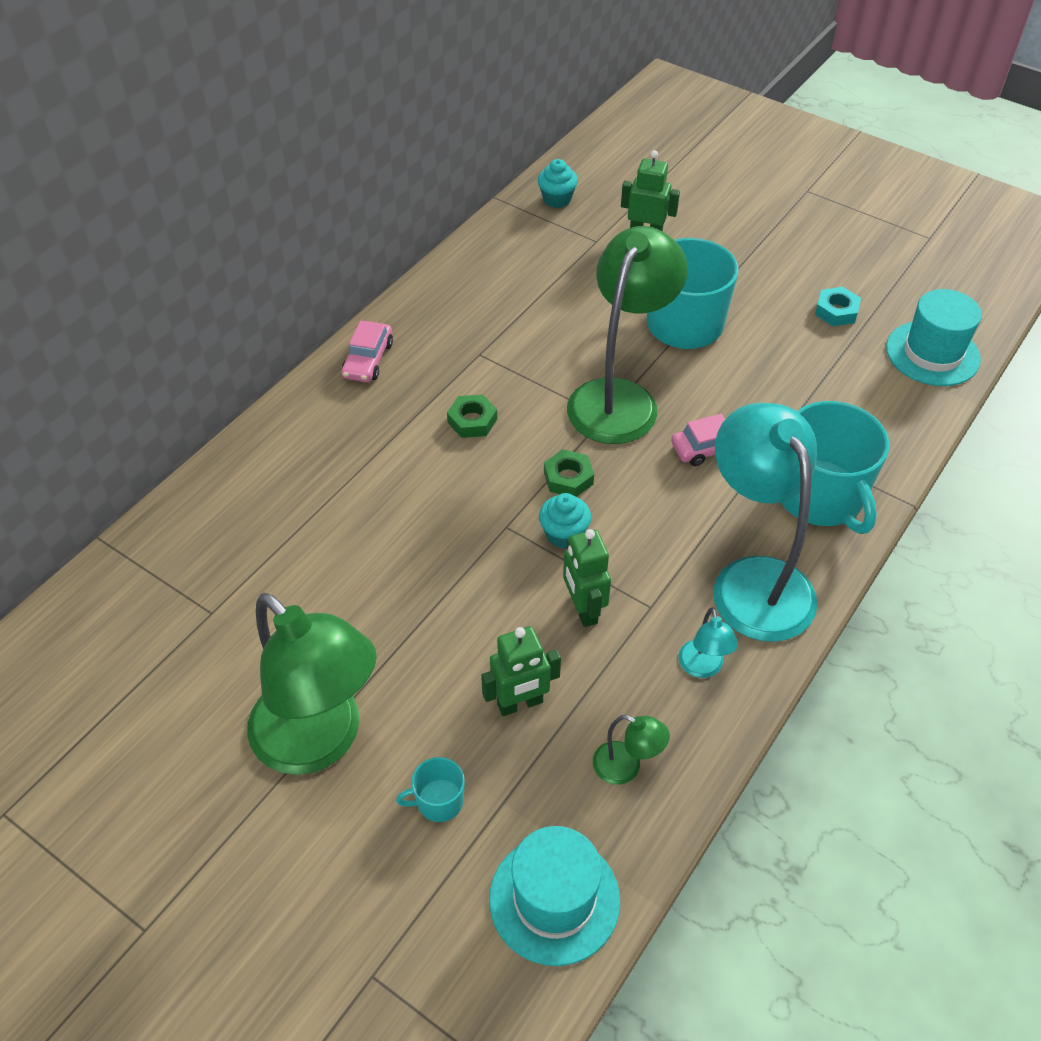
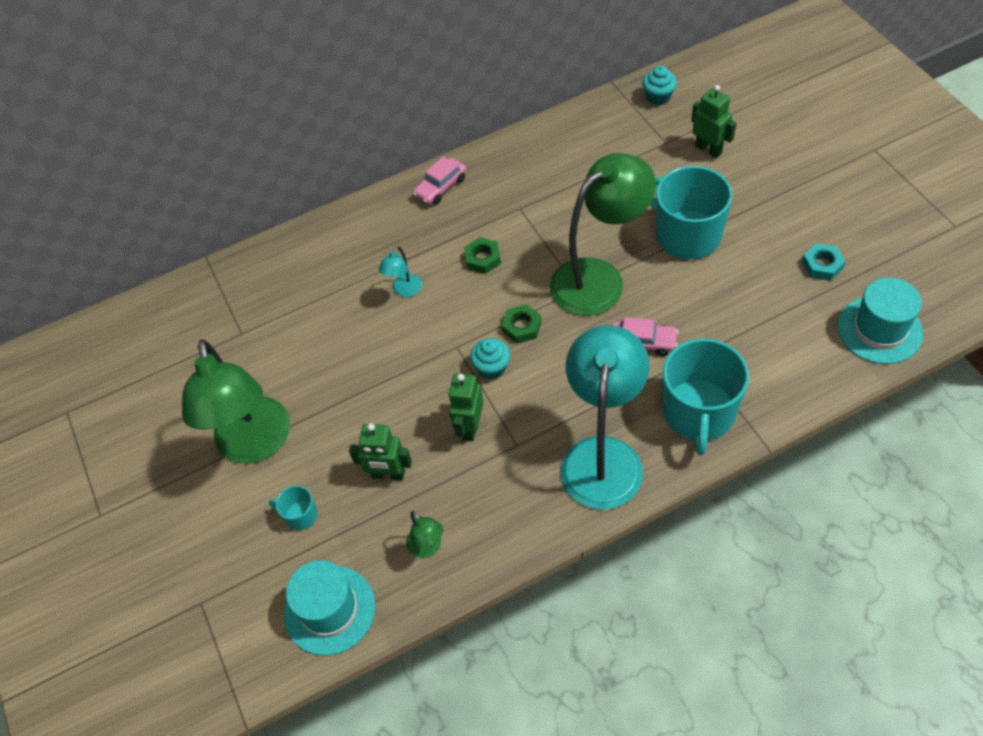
camera: 35 degrees right, 5 degrees up
turquoise lamp [678,607,738,678] -> turquoise lamp moved to [379,246,422,297]

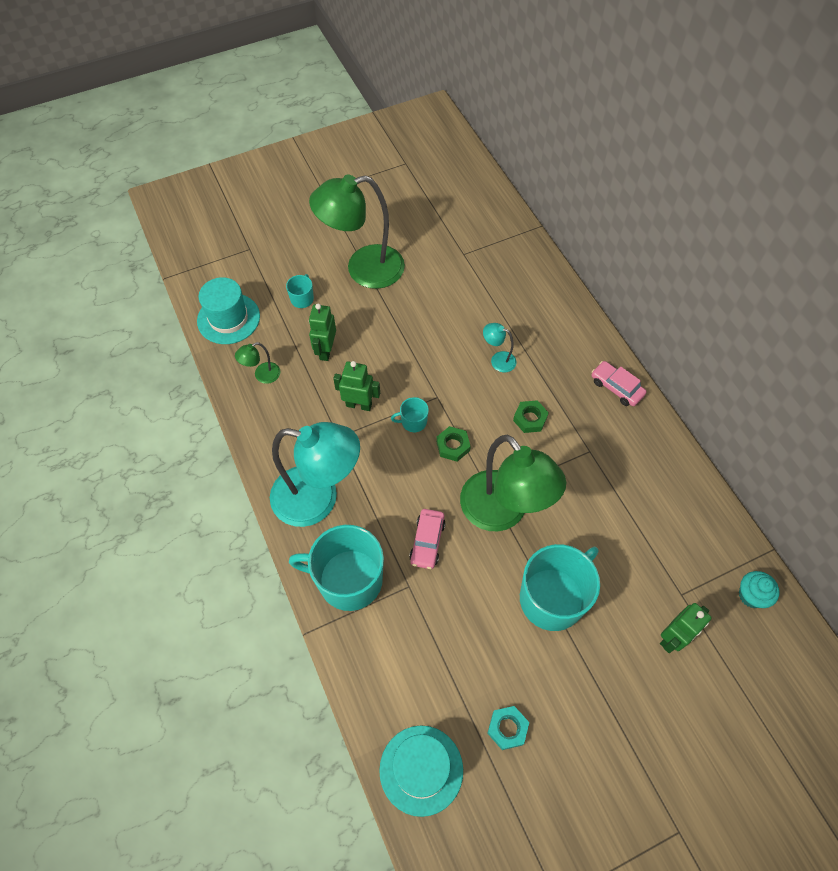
camera: 85 degrees right, 5 degrees up
turquoise cupcake [470,338,510,380] -> turquoise mug [391,397,429,432]

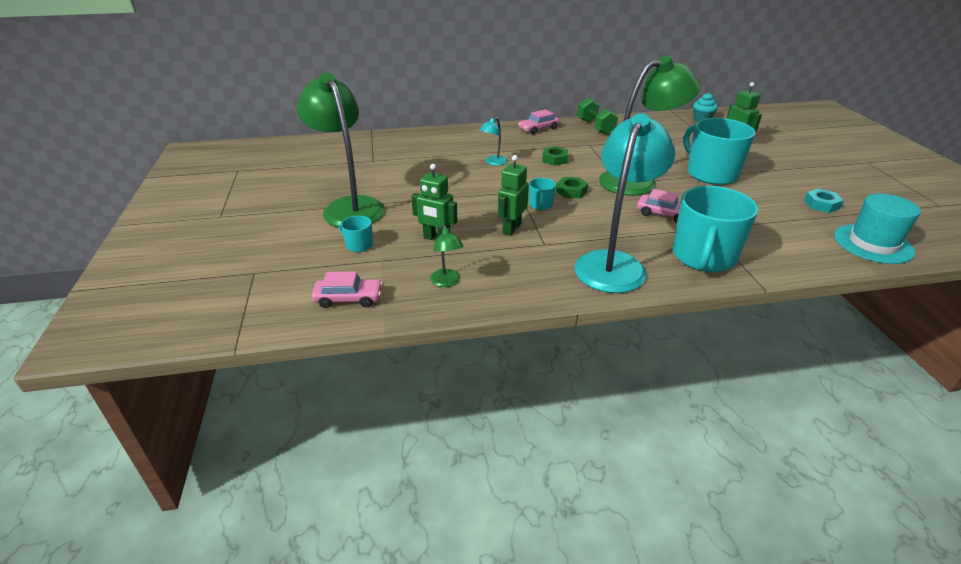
camera: 75 degrees left, 25 degrees down
turquoise hat [197,277,260,344] -> pink car [312,271,383,308]
green lamp [309,174,405,289] -> green lamp turned 150 degrees clockwise [296,73,385,227]
none -> green dumbbell [577,98,618,135]

